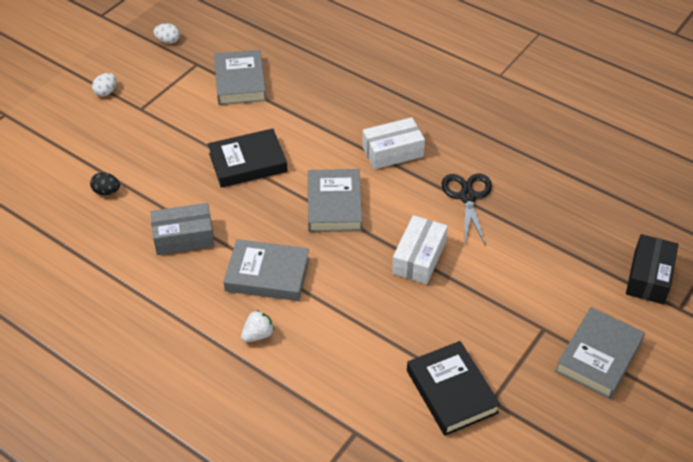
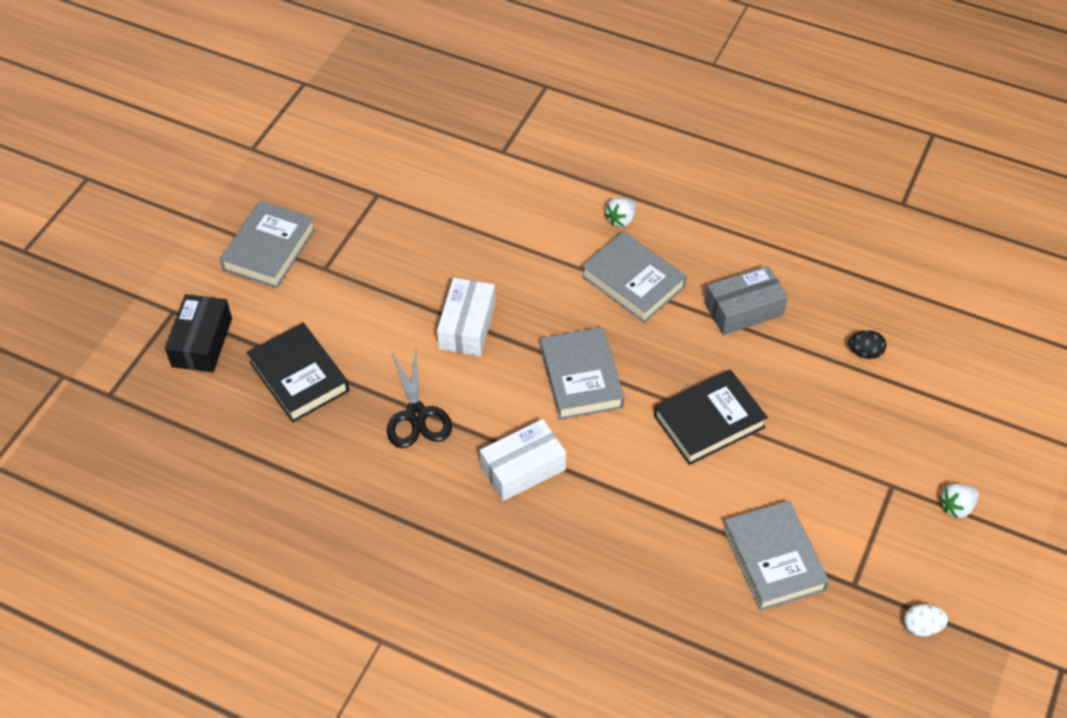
camera: 170 degrees right, 5 degrees up
white egg [92,73,117,97] -> white strawberry [939,483,979,518]
grey book [223,239,309,301] -> grey book turned 45 degrees clockwise [582,231,687,323]
black book [407,341,501,436] -> black book moved to [247,323,349,422]

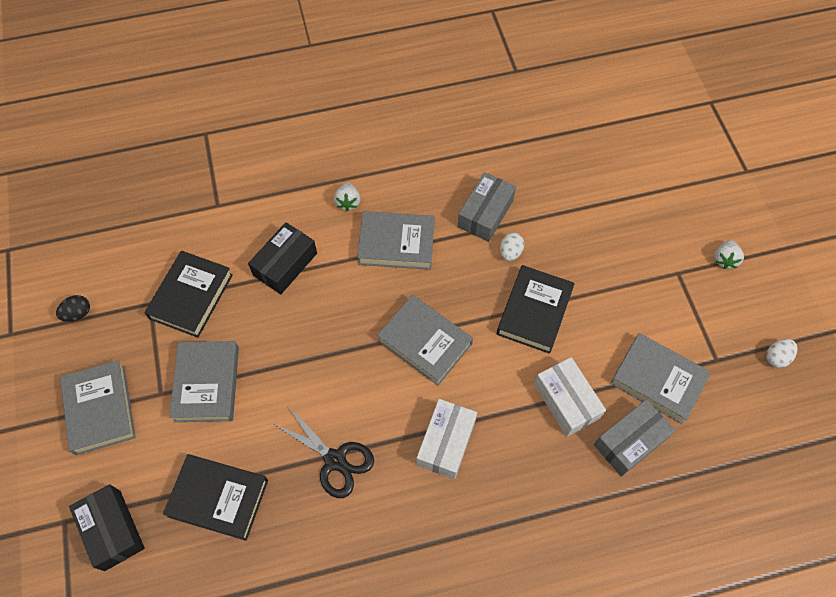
camera: 40 degrees left, 10 degrees up
white box [437,278,496,356] -> white box moved to [534,357,606,437]
black egg [848,330,886,359] -> black egg moved to [56,295,90,322]
none -> black book [144,251,233,338]
none -> grey book [169,341,239,422]
none -> black box [248,222,317,294]
none -> white egg [500,232,524,261]
none -> grey box [594,399,676,477]

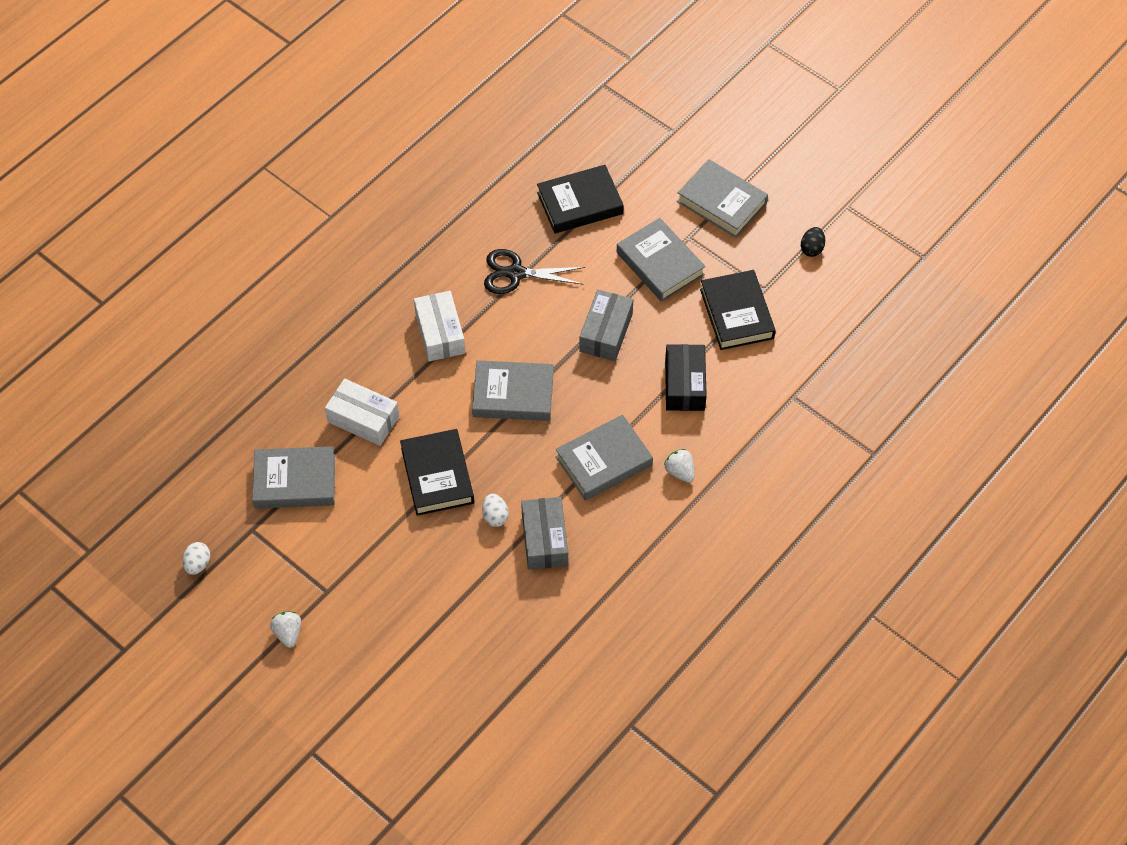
camera: 145 degrees right, 5 degrees down
black box [69,484,145,571] -> none
grey box [594,399,676,477] -> grey box moved to [579,290,633,361]

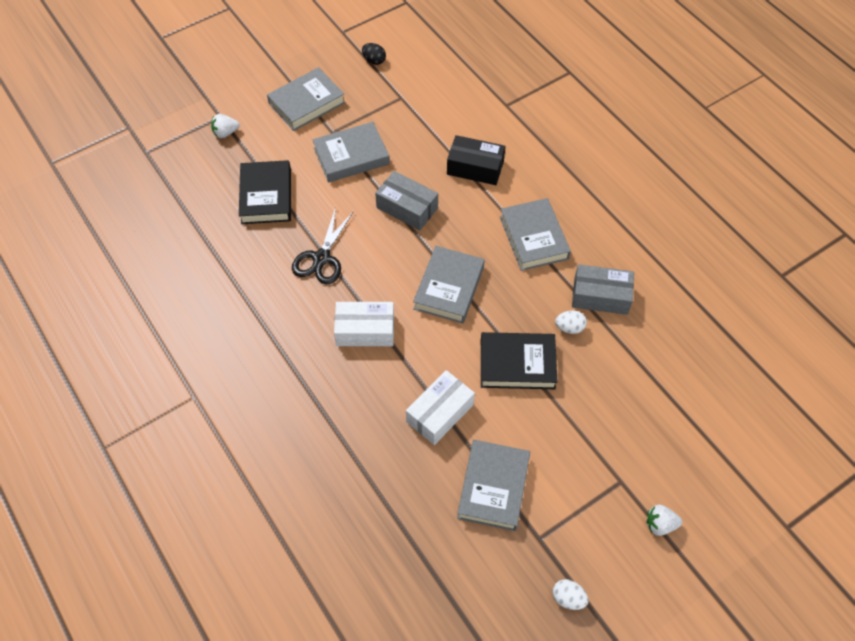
camera: 75 degrees left, 0 degrees up
white strawberry [664,449,694,483] -> white strawberry moved to [211,114,240,138]
black book [700,270,776,350] -> none

